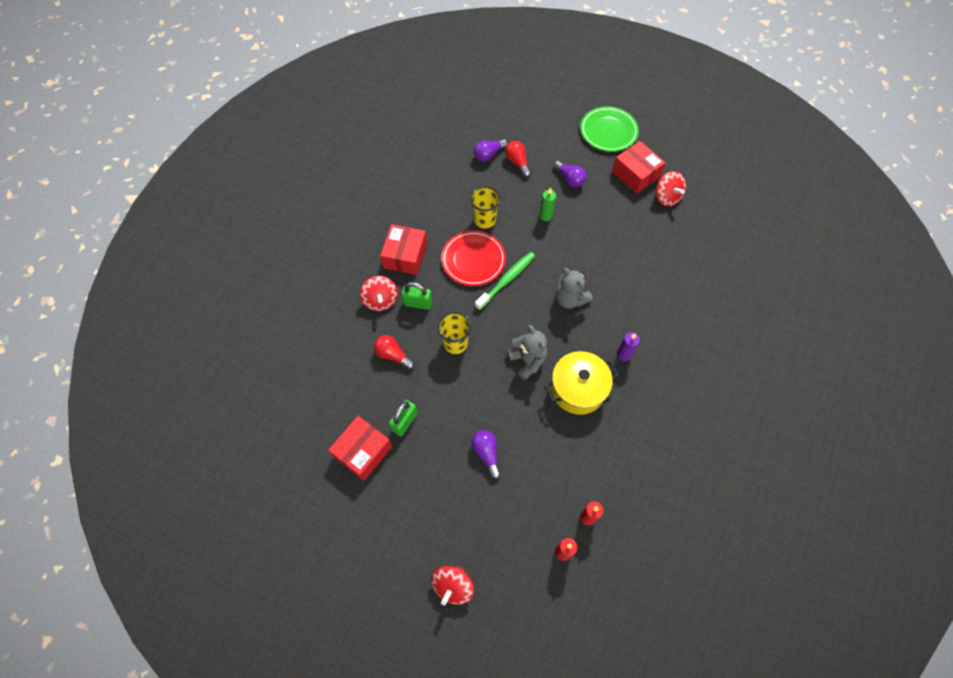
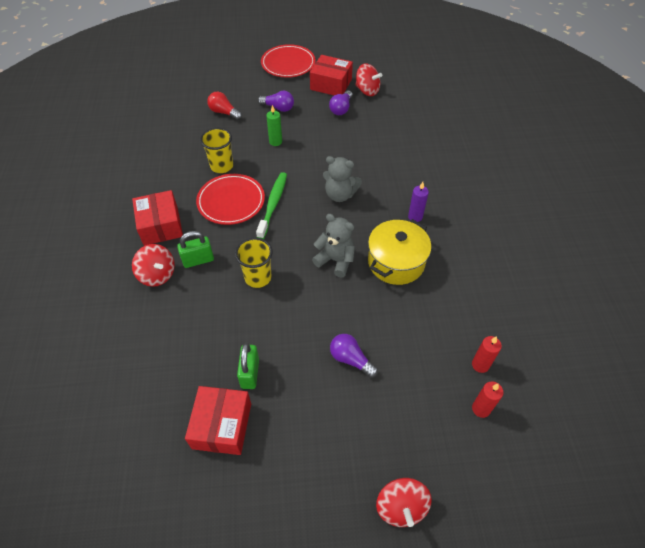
camera: 30 degrees left, 10 degrees down
red light bulb [374,335,415,369] -> none
purple light bulb [474,139,507,162] -> purple light bulb moved to [329,90,353,115]
green plate [580,107,639,152] -> red plate [261,44,315,78]

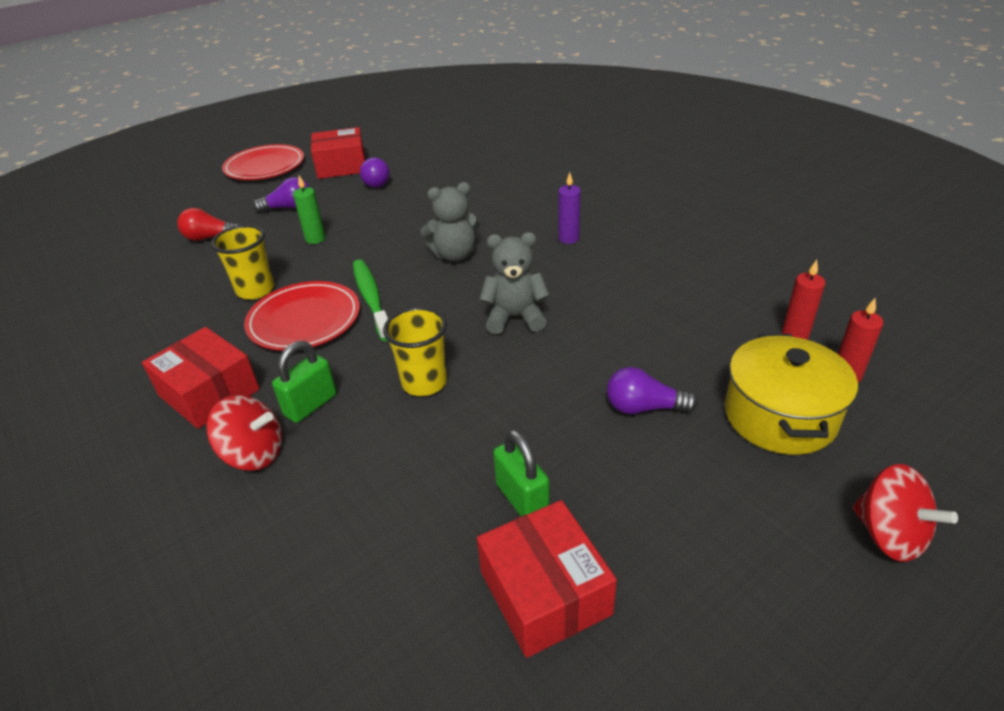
camera: 30 degrees left, 15 degrees down
red spinning top [355,63,382,96] -> none
yellow pot [368,219,431,285] -> yellow pot moved to [725,334,858,455]

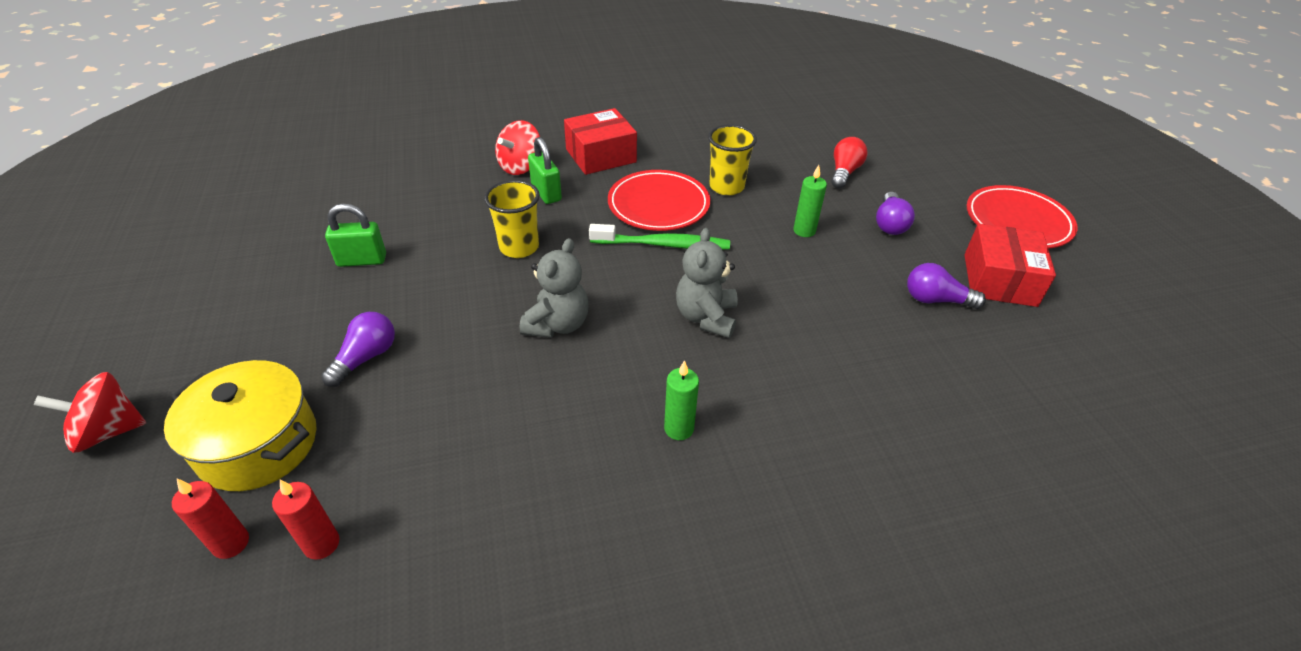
camera: 110 degrees right, 5 degrees up
red box [477,500,617,658] -> none
purple candle [558,172,581,244] -> green candle [664,360,699,440]

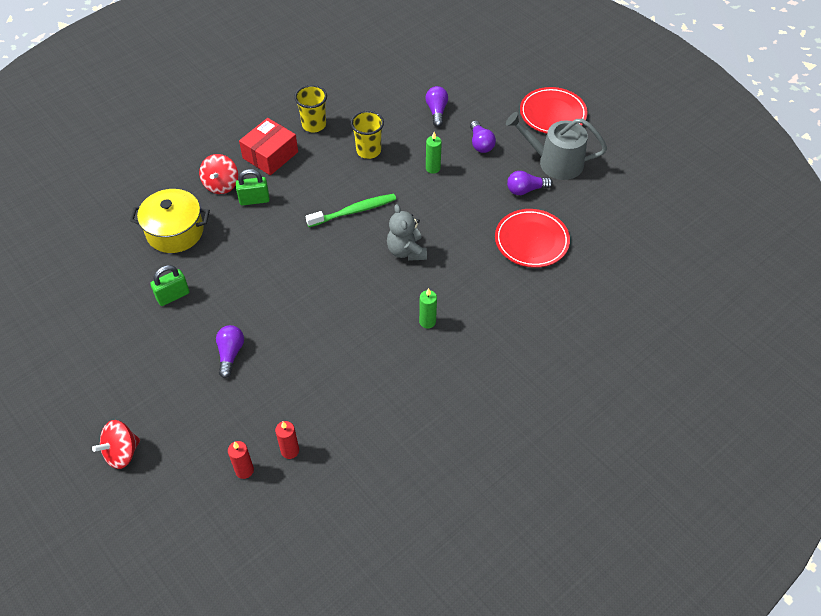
camera: 25 degrees left, 10 degrees up
yellow pot [164,360,317,491] -> yellow pot moved to [130,189,210,253]
yellow cup [484,180,540,258] -> yellow cup moved to [294,85,327,132]
grey teddy bear [520,238,588,338] -> none
green padlock [528,137,562,204] -> green padlock turned 45 degrees counterclockwise [236,169,270,205]
red plate [608,170,710,231] -> red plate moved to [495,209,570,268]
red light bulb [831,137,868,188] -> purple light bulb [426,86,448,127]
red box [964,223,1056,307] -> grey watering can [506,112,607,180]

